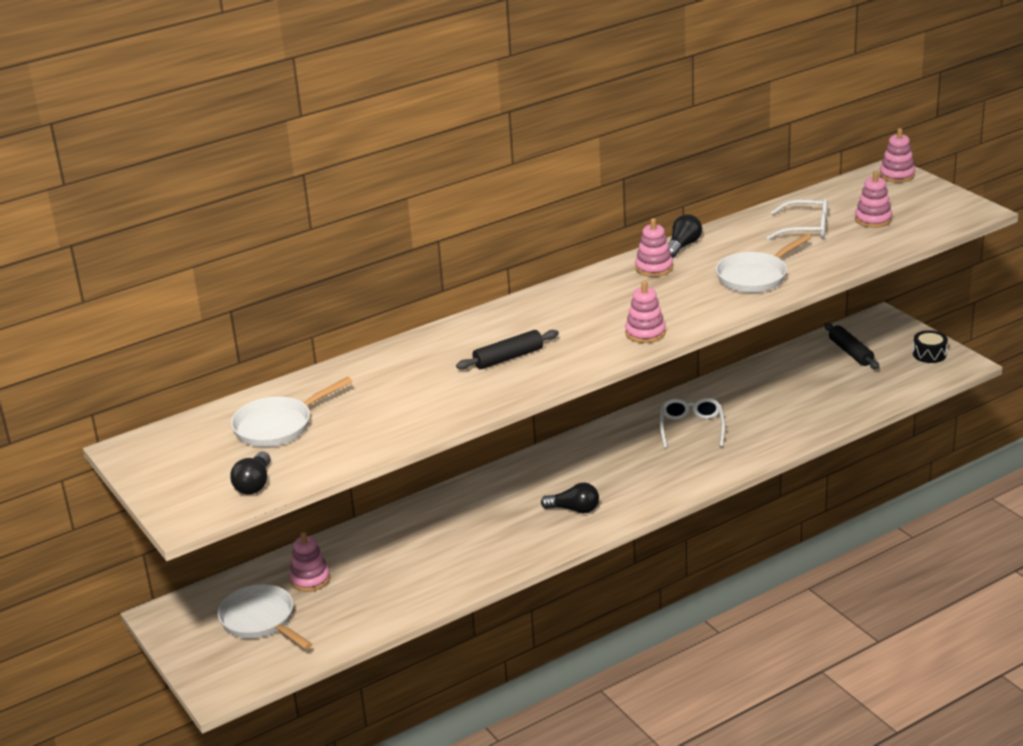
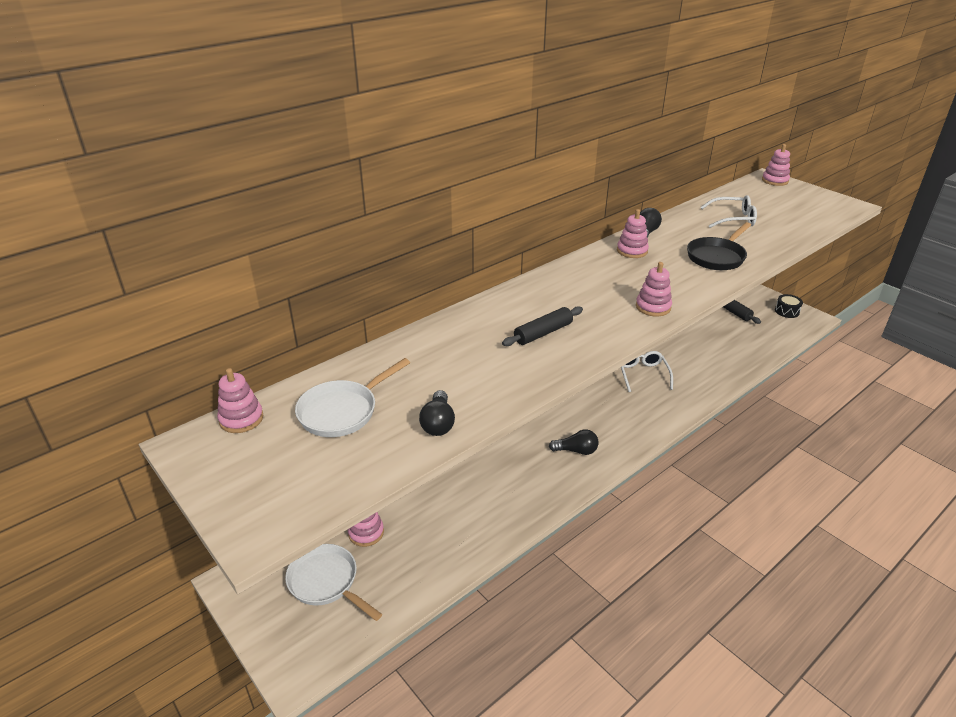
camera: 10 degrees left, 5 degrees up
black light bulb [230,451,271,495] -> black light bulb moved to [419,390,455,436]
white pan [716,234,811,293] -> black pan [687,222,751,270]
pink stacking toy [855,171,892,228] -> pink stacking toy moved to [217,368,263,433]

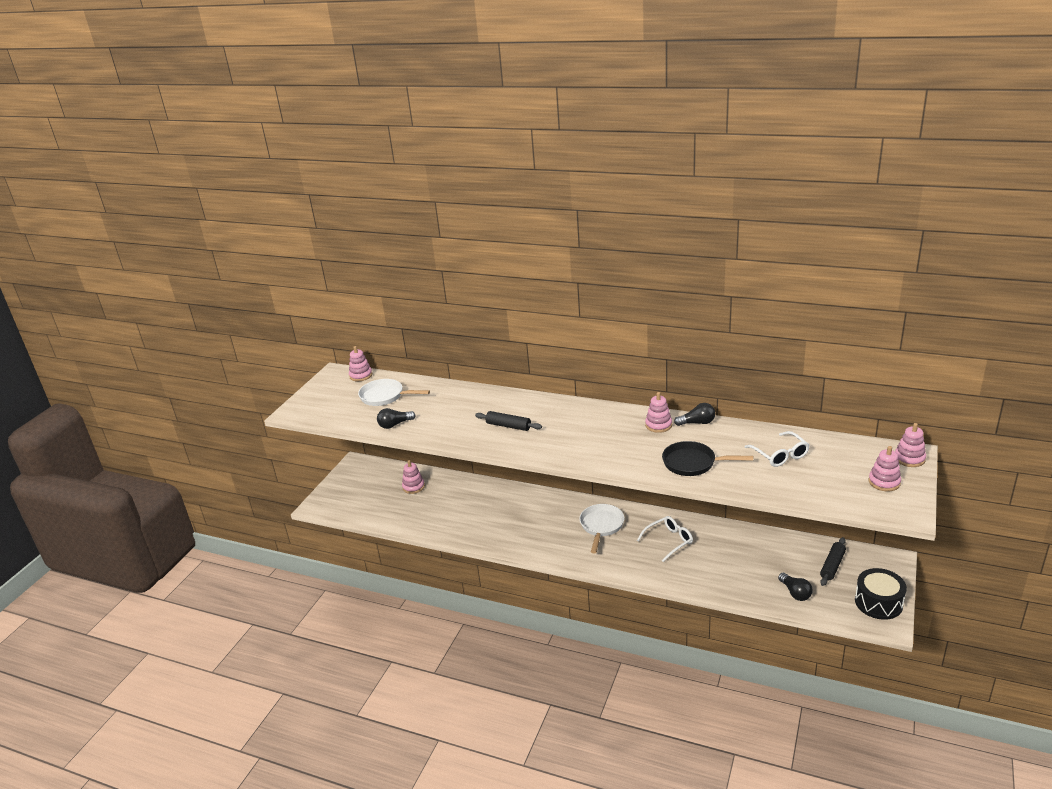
camera: 65 degrees right, 5 degrees down
white pan [285,544,382,621] -> white pan moved to [579,504,624,554]
black light bulb [549,429,598,455] -> black light bulb moved to [778,573,813,601]
pink stacking toy [636,262,672,316] -> pink stacking toy moved to [869,446,901,491]
black drum [775,294,803,318] -> black drum [855,568,907,620], size x1.67

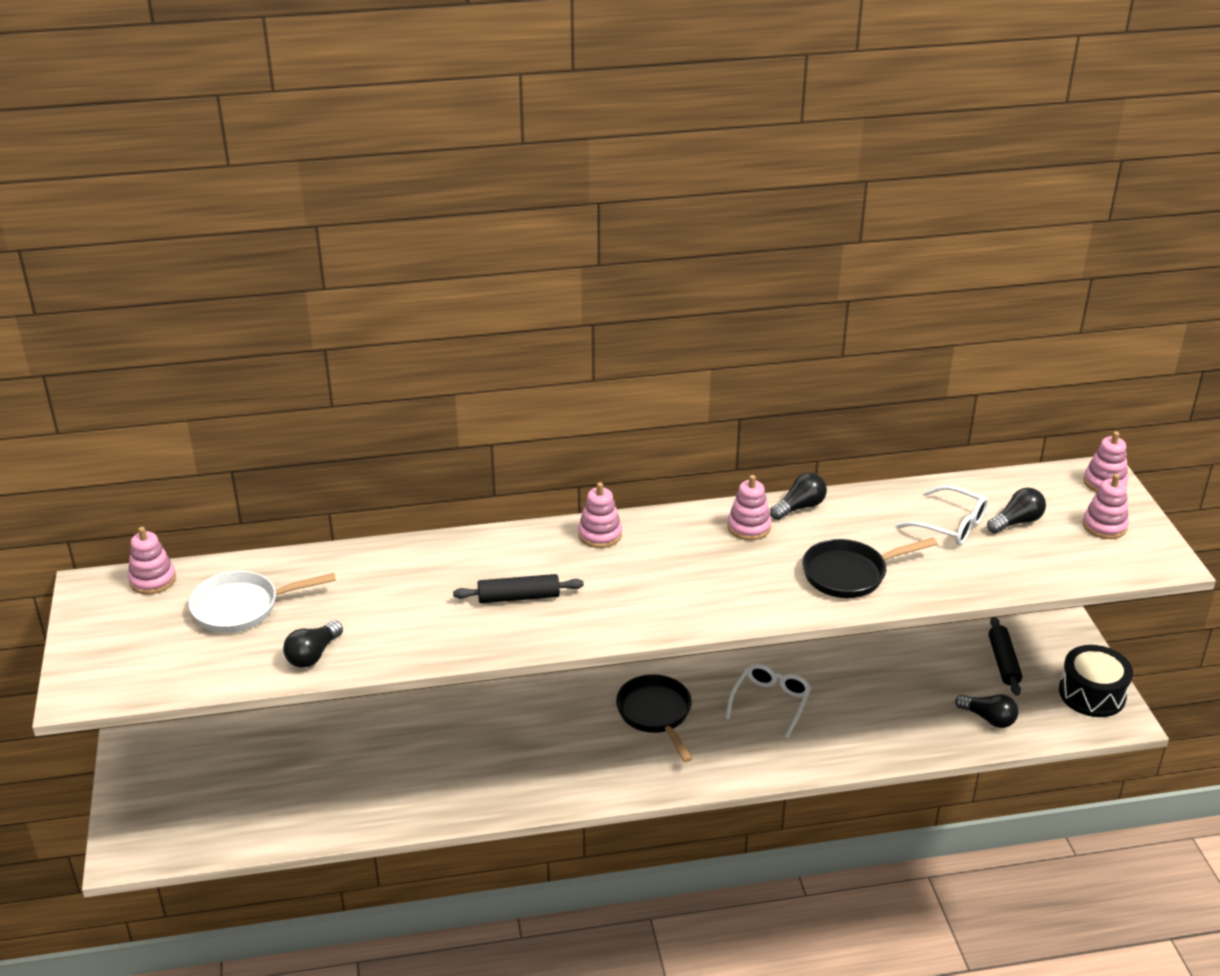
camera: 35 degrees left, 5 degrees up
pink stacking toy [402,460,425,494] -> pink stacking toy moved to [578,482,622,548]
white pan [579,504,624,554] -> black pan [616,674,692,763]
none -> black light bulb [987,488,1046,534]

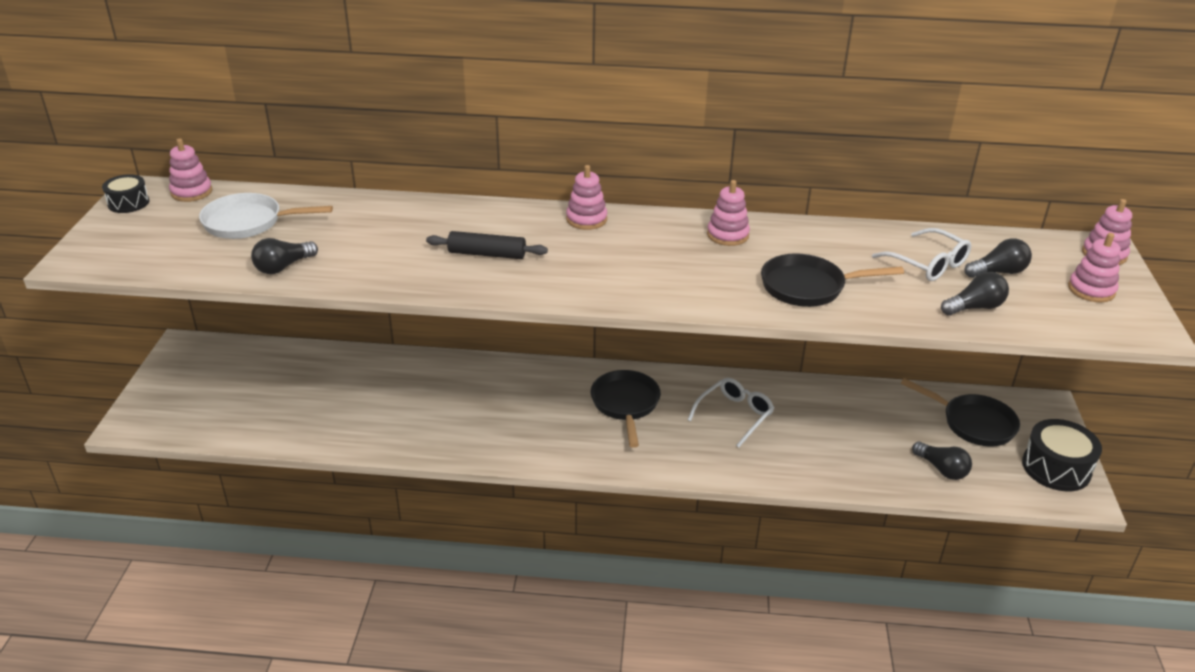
camera: 15 degrees right, 0 degrees up
black light bulb [770,473,827,520] -> black light bulb moved to [941,272,1009,315]
black rolling pin [988,617,1022,696] -> black pan [901,378,1020,447]
none -> black drum [102,174,149,213]

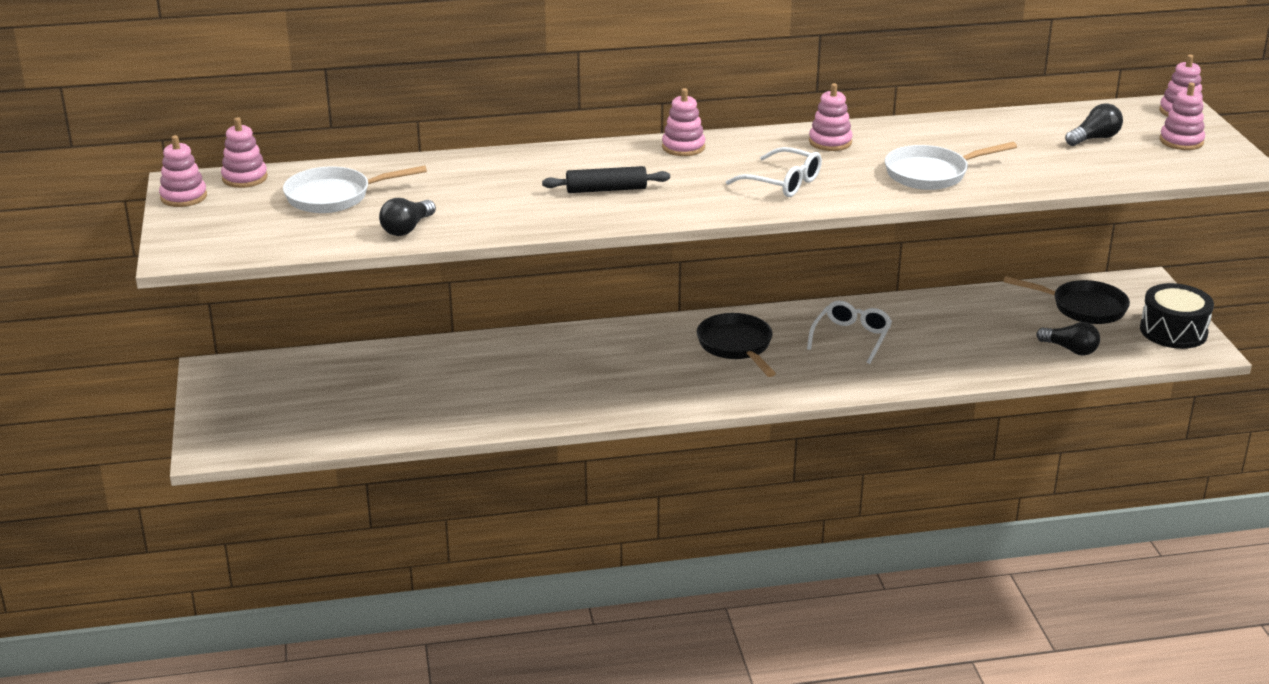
camera: 15 degrees left, 5 degrees down
black drum [102,174,149,213] -> pink stacking toy [159,135,207,207]
black pan [761,253,904,307] -> white pan [885,142,1017,190]
white glasses [872,228,971,281] -> white glasses moved to [726,147,822,197]
black light bulb [941,272,1009,315] -> none

